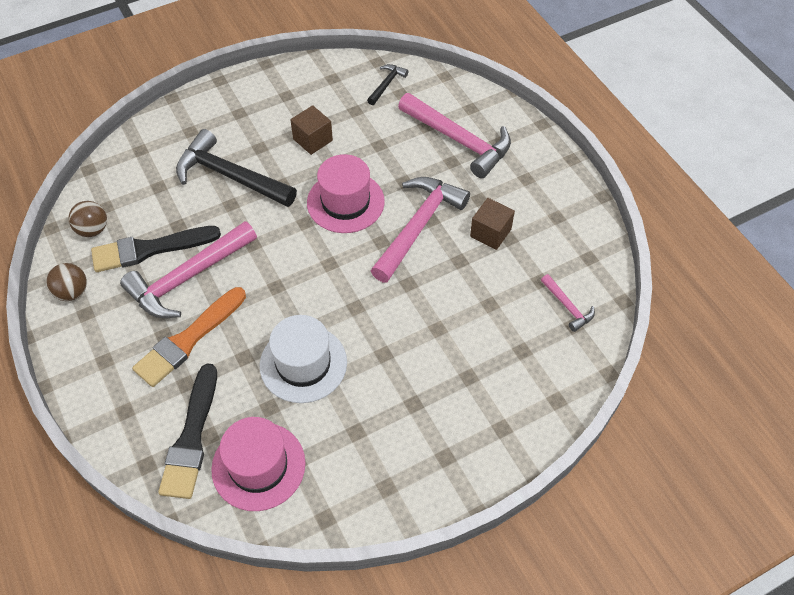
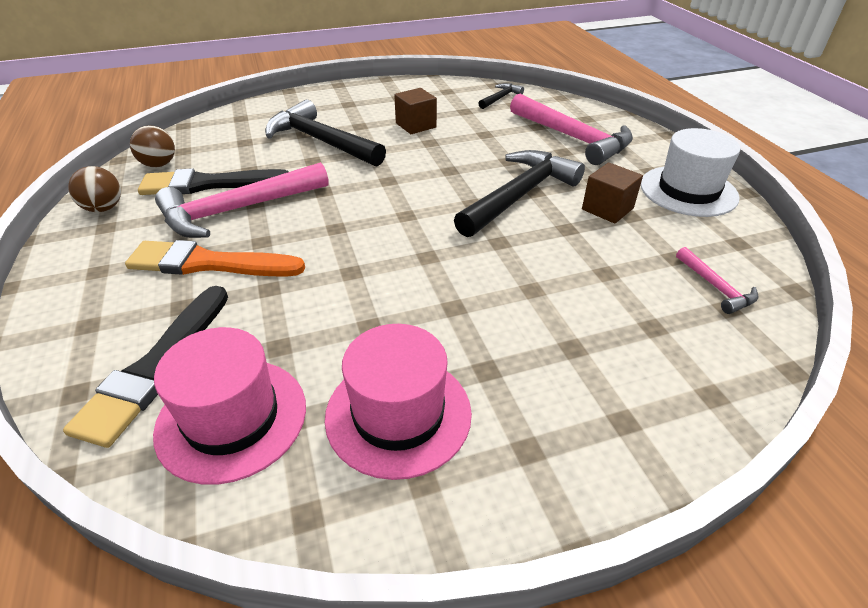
camera: 10 degrees right, 15 degrees down
orange brush [132,287,246,387] -> orange brush turned 45 degrees clockwise [125,240,305,277]
white hat [260,315,347,403] -> white hat moved to [641,128,740,217]
pink hat [307,154,385,233] -> pink hat moved to [325,324,472,480]
pink hammer [371,177,470,283] -> black hammer [454,150,585,237]

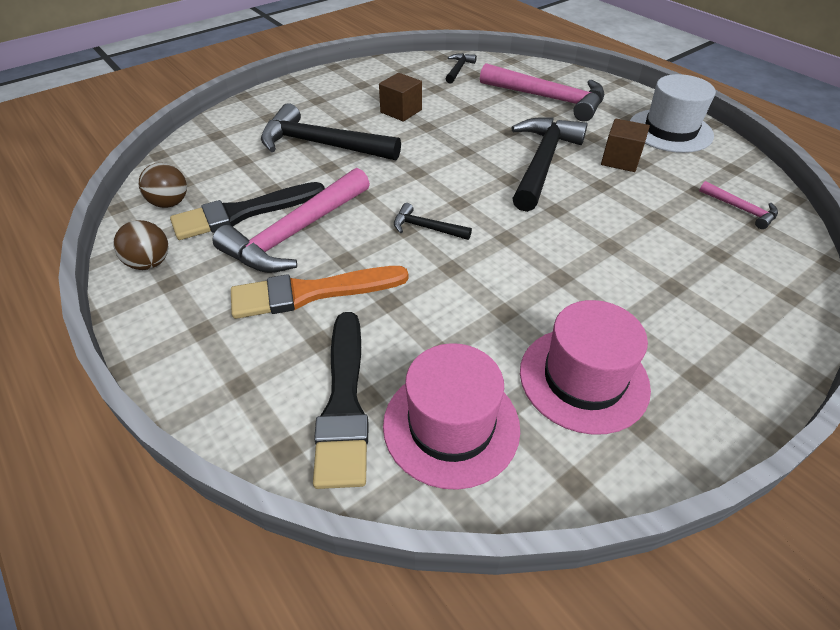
camera: 20 degrees left, 5 degrees up
none -> black hammer [394,203,472,240]

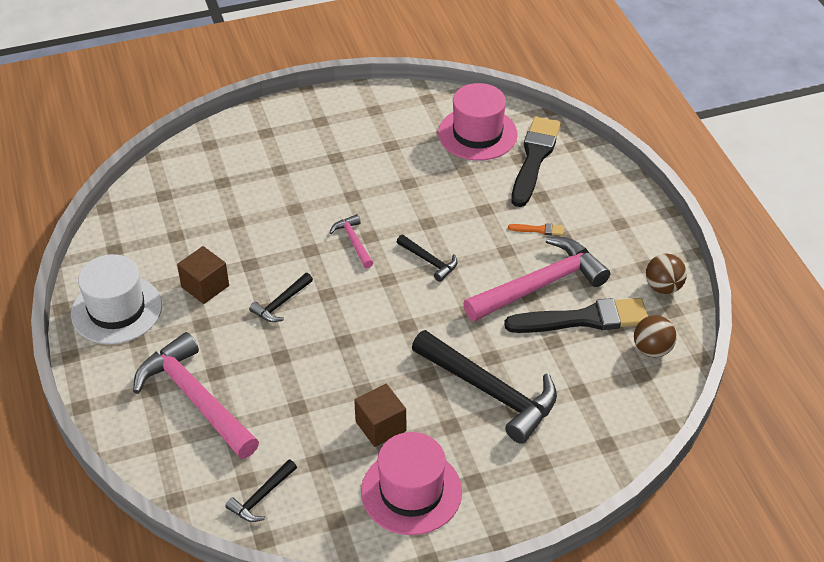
camera: 160 degrees left, 0 degrees up
orange brush [231,266,408,319] -> orange brush [508,223,564,236], size x0.41
black hammer [511,117,588,212] -> black hammer [249,273,313,322], size x0.47
pink hat [520,300,651,435] -> pink hat moved to [361,432,462,535]
pink hammer [699,181,778,229] -> pink hammer moved to [329,214,373,268]

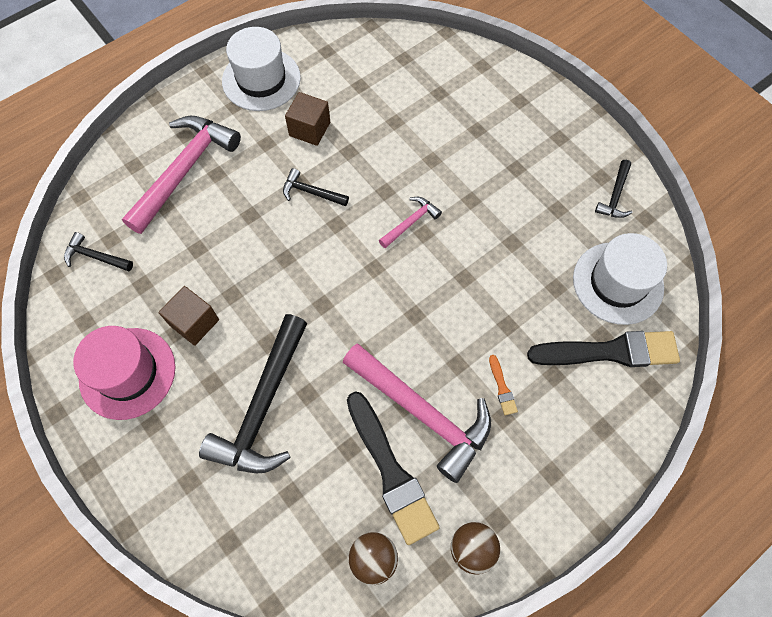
camera: 70 degrees right, 20 degrees up
black hammer [397,235,457,282] -> black hammer moved to [595,160,632,218]
pink hat [438,83,518,161] -> white hat [573,233,667,325]

